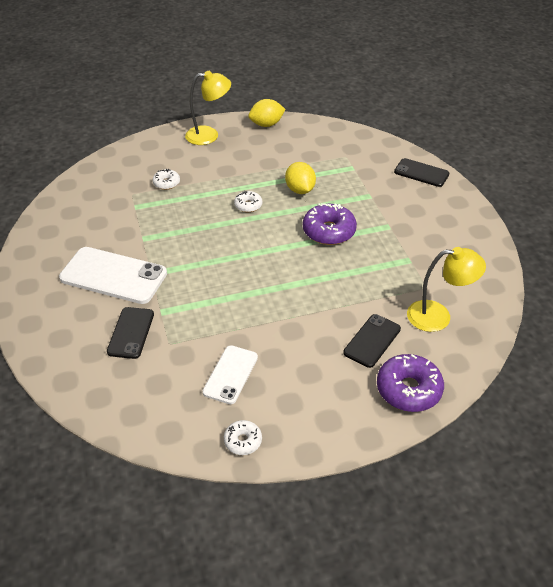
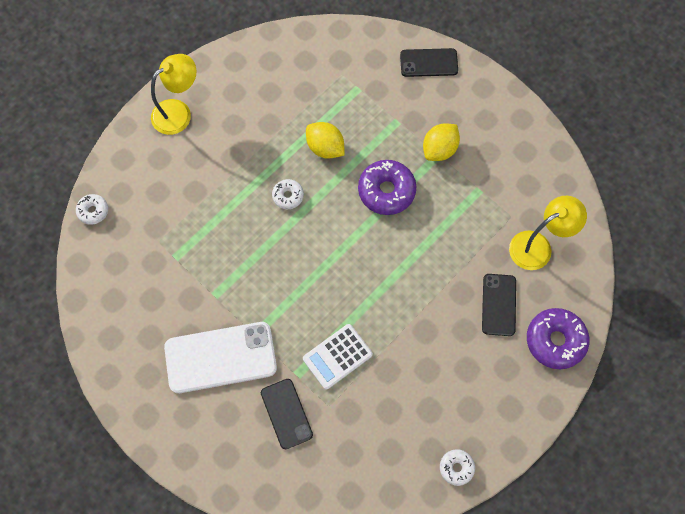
camera: 30 degrees left, 25 degrees up
white donut [152,169,180,190] -> white donut moved to [76,194,108,225]
white phone [203,345,258,404] -> none
yellow lemon [248,99,285,127] -> yellow lemon moved to [423,123,460,161]
none -> white calculator [303,324,373,390]

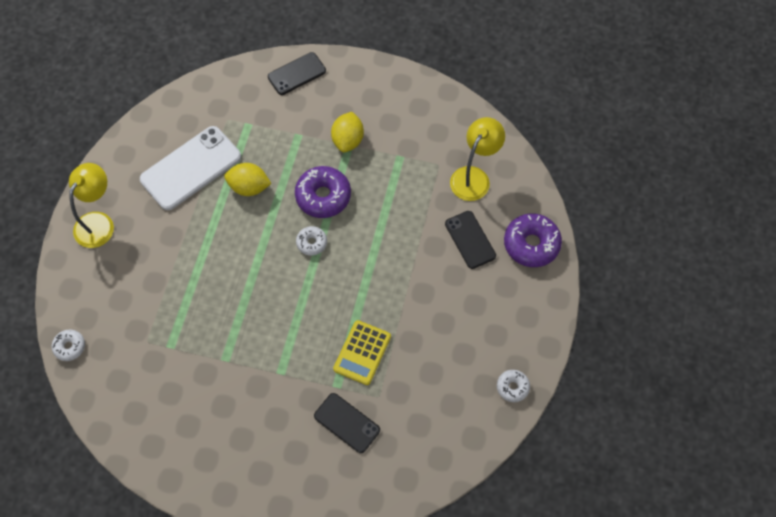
camera: 30 degrees left, 5 degrees down
white phone [164,322,277,393] -> white phone moved to [140,126,241,210]
white donut [272,179,304,209] -> white donut moved to [296,226,327,256]
white calculator [303,324,373,390] -> yellow calculator [333,320,391,385]

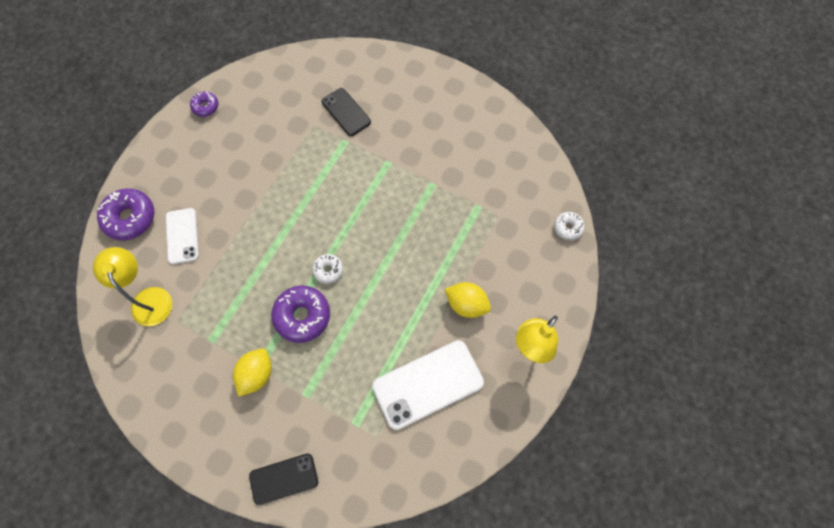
camera: 165 degrees left, 5 degrees up
yellow lemon [224,163,272,196] -> yellow lemon moved to [445,282,491,318]
yellow calculator [333,320,391,385] -> none
black phone [445,211,496,269] -> white phone [166,208,199,264]
yellow lamp [450,117,505,201] -> yellow lamp turned 105 degrees clockwise [93,247,172,326]
white donut [497,370,530,402] -> purple donut [190,91,219,117]

